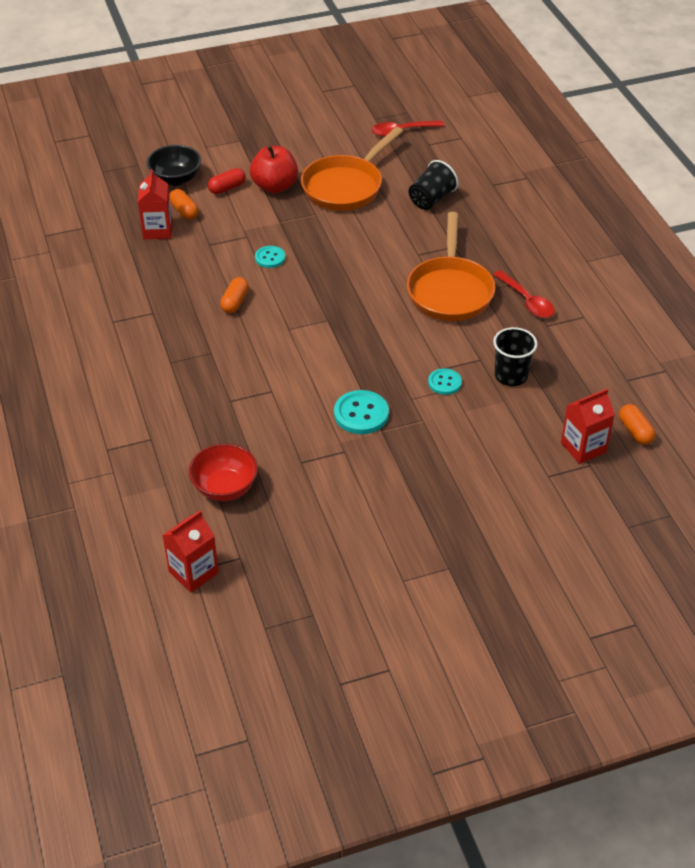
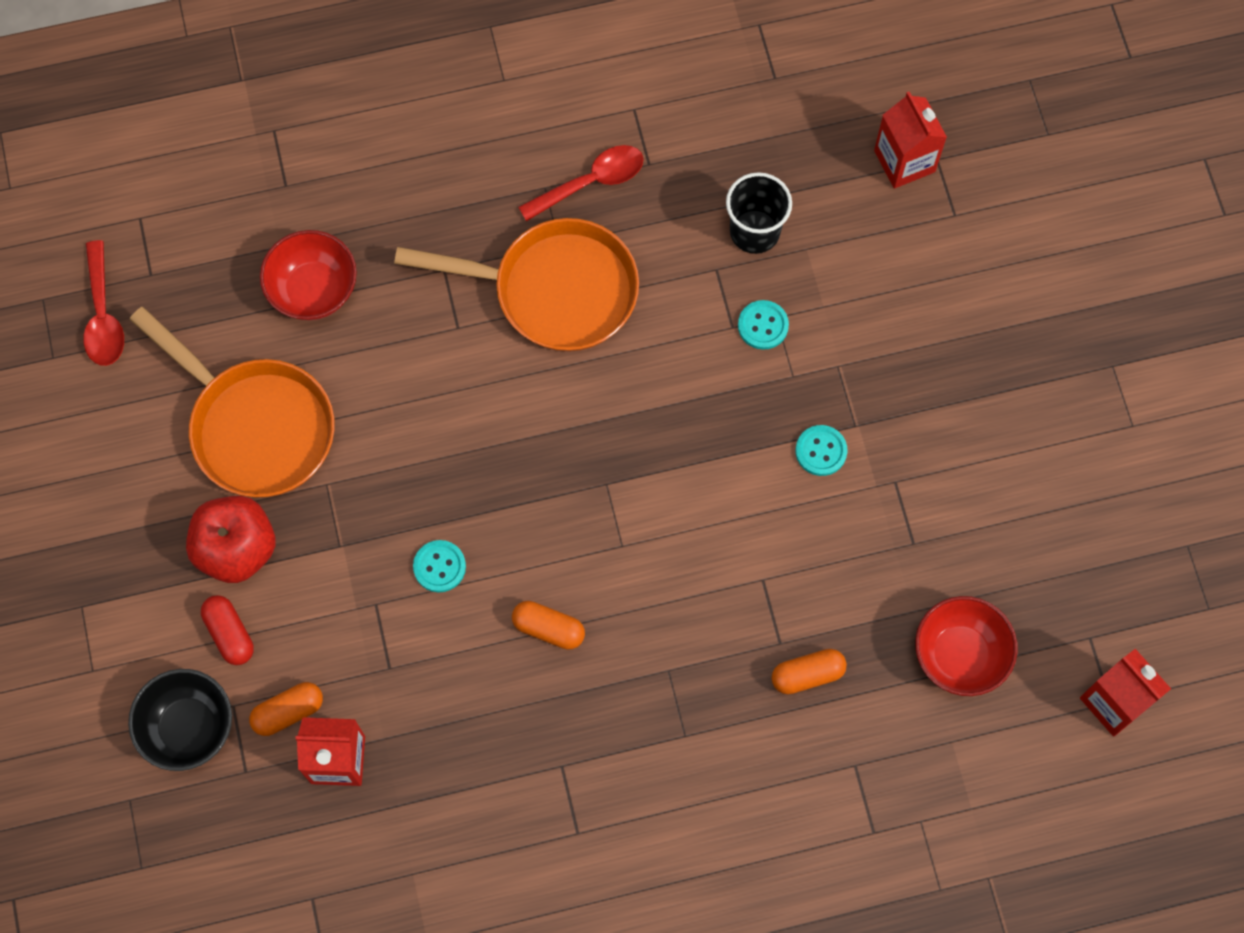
camera: 85 degrees left, 25 degrees up
turquoise button [334,390,389,434] -> turquoise button [795,425,848,476], size x0.62
black cup [409,160,458,210] -> red bowl [260,230,357,320]
orange capsule [619,404,656,445] -> orange capsule moved to [772,649,847,694]

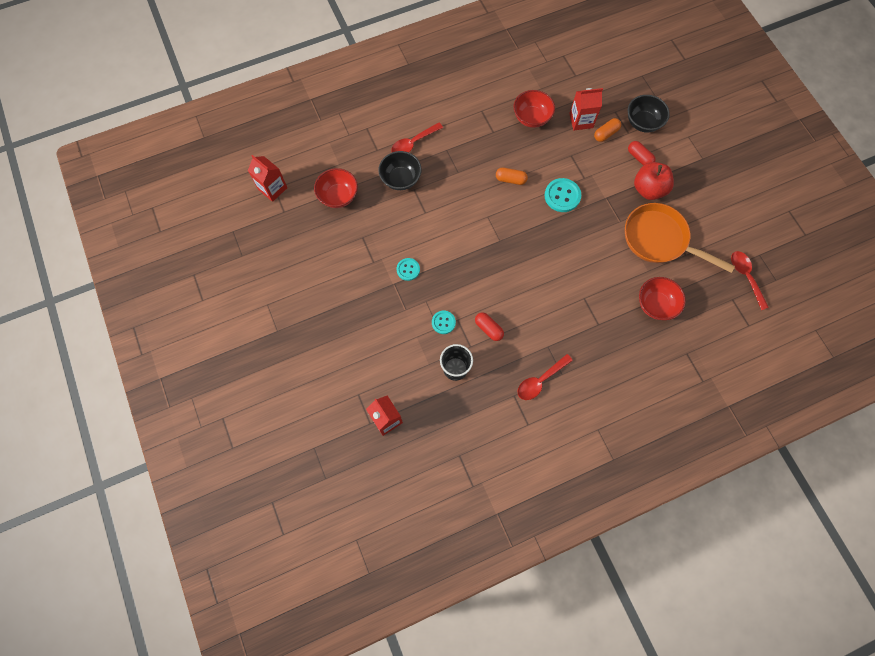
camera: 170 degrees right, 0 degrees up
orange pan [394,218,639,352] -> none
turquoise button [413,540,466,592] -> turquoise button [544,178,581,212], size x1.60
orange capsule [772,649,847,694] -> black bowl [378,151,422,190]
none -> red spoon [391,122,443,152]
none -> red capsule [475,312,504,341]
none -> red bowl [514,90,555,128]

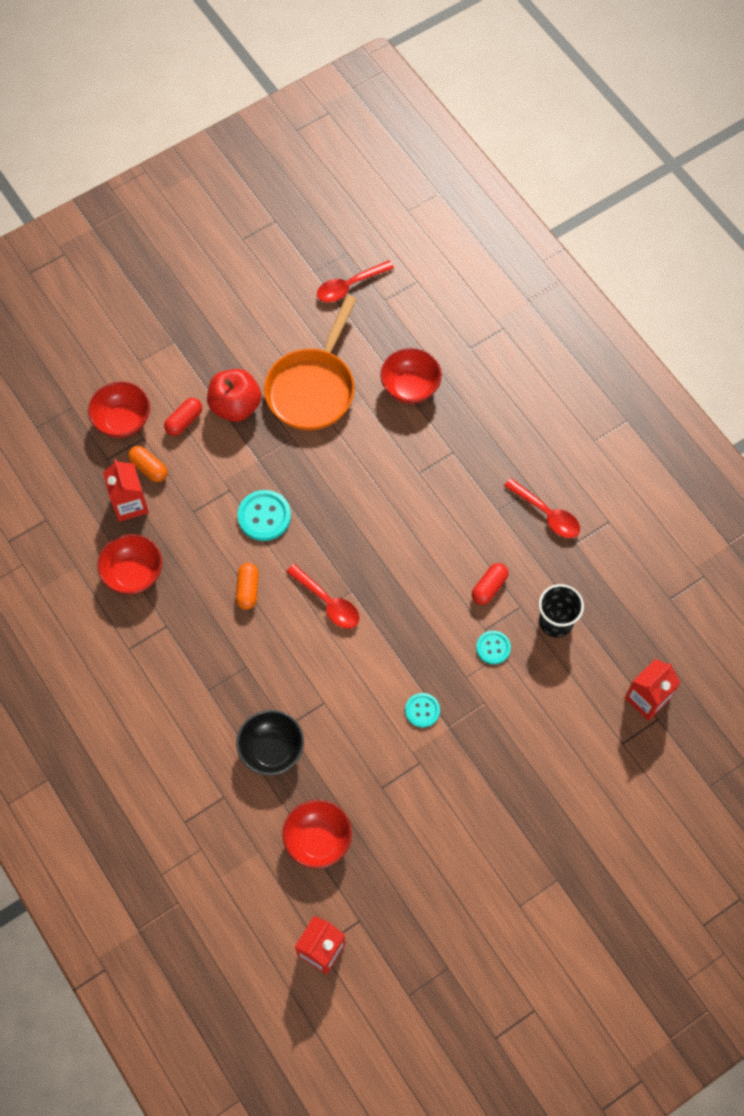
camera: 100 degrees left, 5 degrees down
red spoon [391,122,443,152] -> red spoon moved to [286,564,359,629]
black bowl [628,95,670,133] -> red bowl [88,382,150,438]

